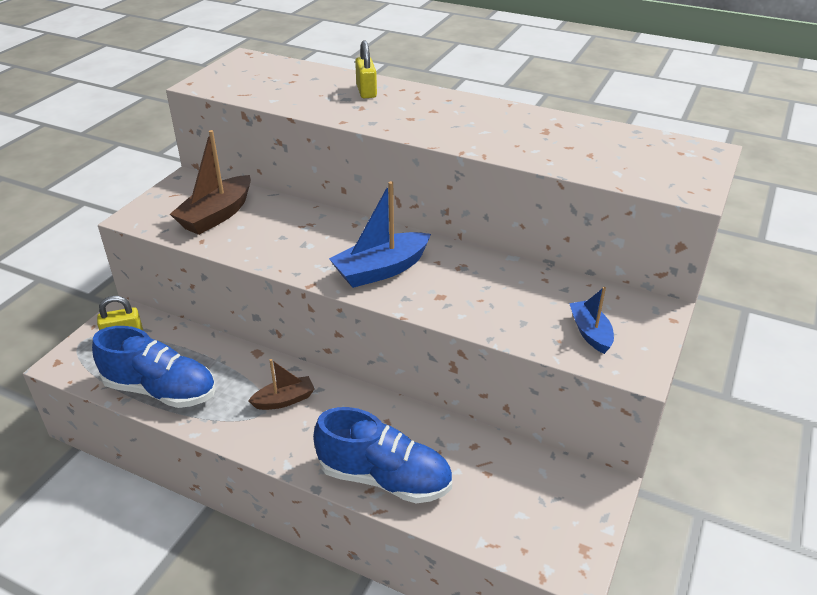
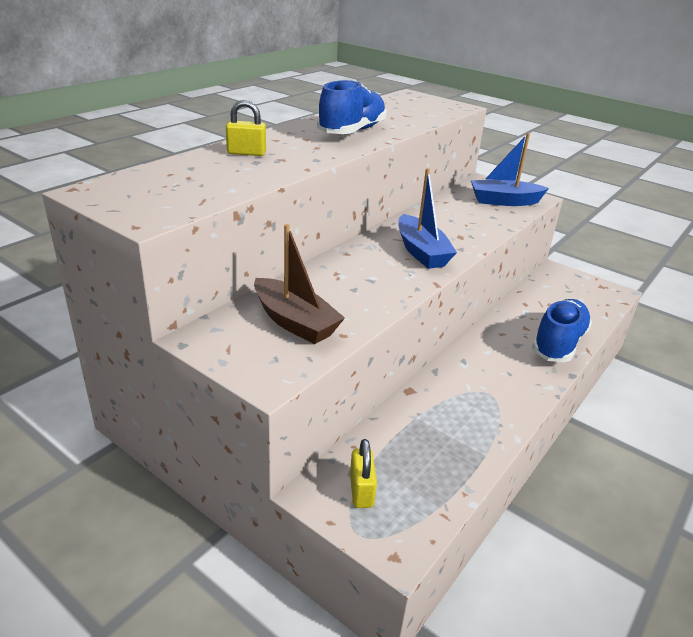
camera: 80 degrees left, 5 degrees down
blue shoe [92,326,216,408] -> blue shoe moved to [317,80,386,134]
brown boat [248,359,314,410] -> none
blue boat [569,287,614,354] -> blue boat [471,133,549,206], size x1.67

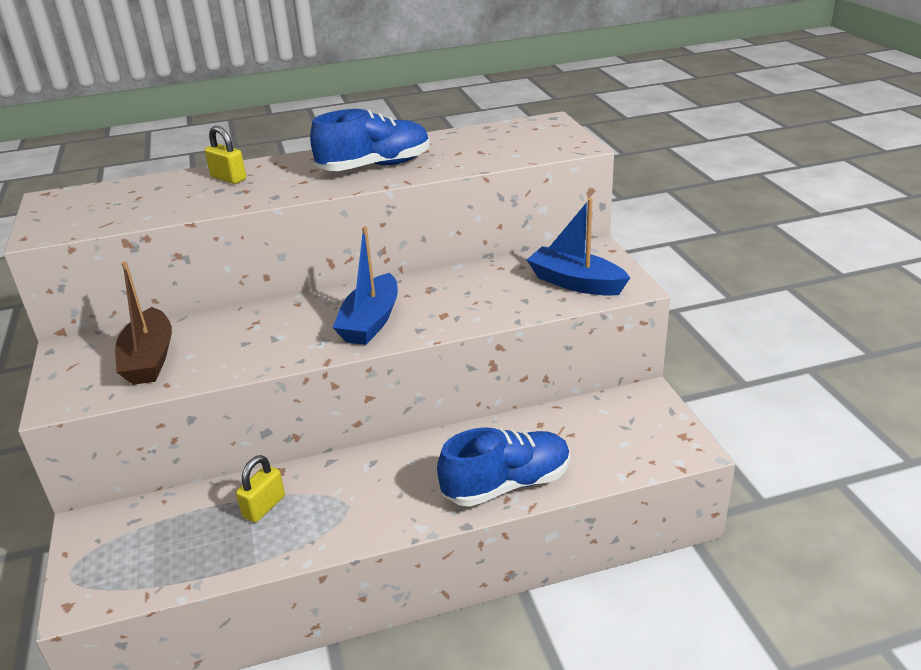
camera: 40 degrees right, 0 degrees up
yellow padlock [350,439,377,508] -> yellow padlock moved to [236,455,285,522]

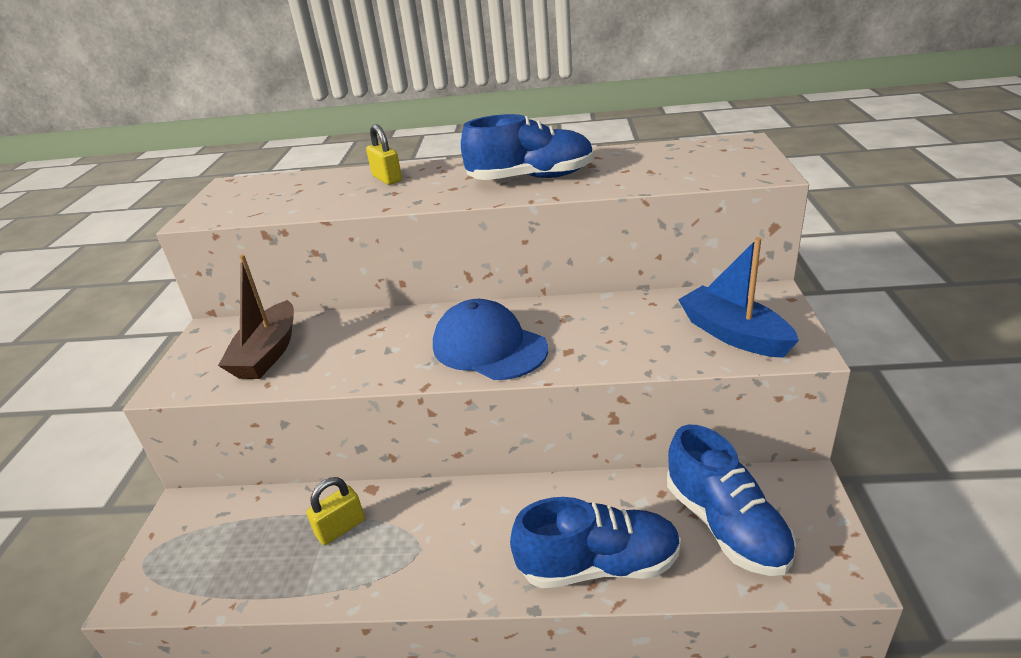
camera: 20 degrees right, 0 degrees up
blue boat [333,226,398,345] -> blue cap [433,299,548,380]
none -> blue shoe [667,424,796,576]

